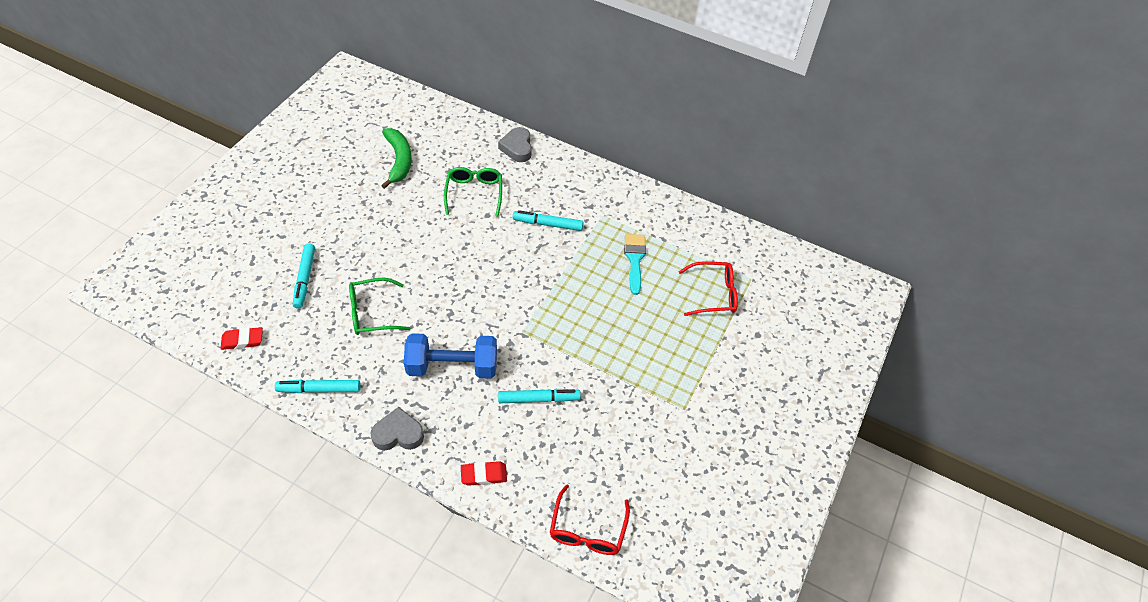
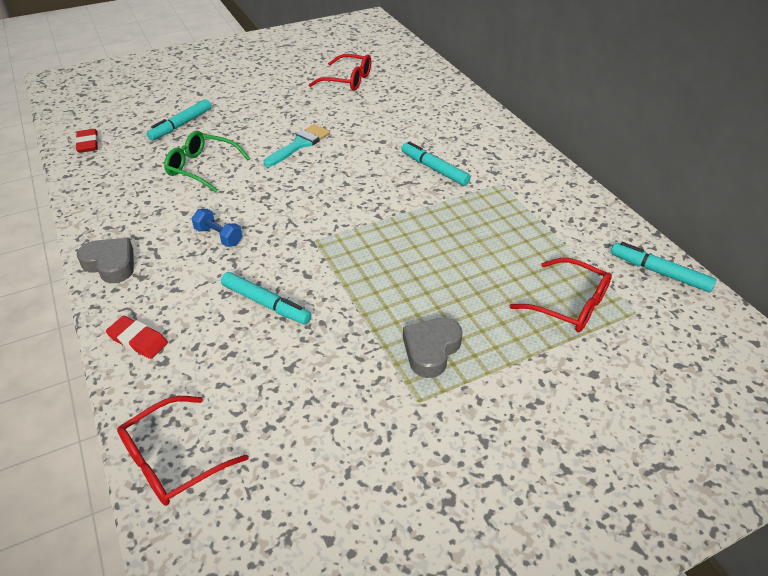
camera: 40 degrees right, 10 degrees down
red eraser [221,327,263,350] -> red eraser turned 45 degrees clockwise [75,129,98,153]
turquoise marker [275,379,361,393] -> turquoise marker moved to [611,242,716,292]
green banana [381,128,412,189] -> red glasses [309,54,371,91]
blue dumbbell [404,333,497,378] -> blue dumbbell [192,209,243,247], size x0.49
green glasses [444,167,502,216] -> none
grey heart [498,127,532,162] -> grey heart moved to [403,318,463,378]
turquoise brush [624,234,646,295] -> turquoise brush moved to [263,124,330,167]

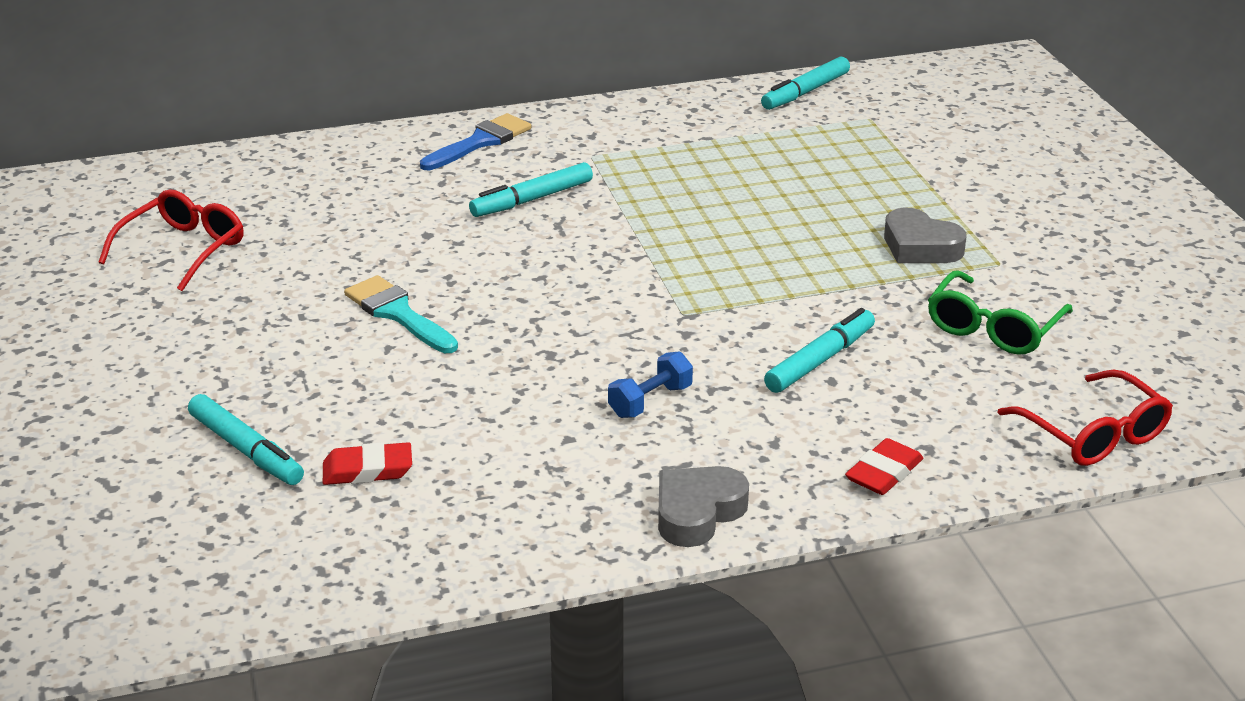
camera: 80 degrees left, 10 degrees down
red eraser [75,129,98,153] -> red eraser moved to [323,442,412,485]
green glasses [164,131,250,192] -> green glasses moved to [928,270,1073,355]
red glasses [510,258,612,332] -> none
none -> blue brush [420,113,531,170]

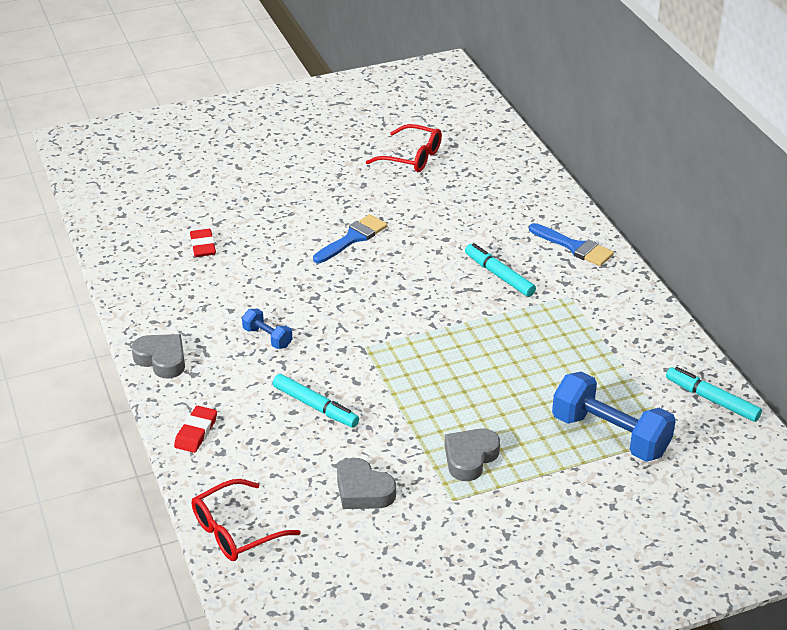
camera: 85 degrees right, 5 degrees up
turquoise marker [188,394,304,485] -> none
turquoise brush [344,275,458,353] -> blue brush [313,214,387,263]
red eraser [845,438,923,495] -> red eraser turned 75 degrees clockwise [174,406,217,453]
green glasses [928,270,1073,355] -> grey heart [337,458,396,509]
none -> blue dumbbell [552,372,676,462]

